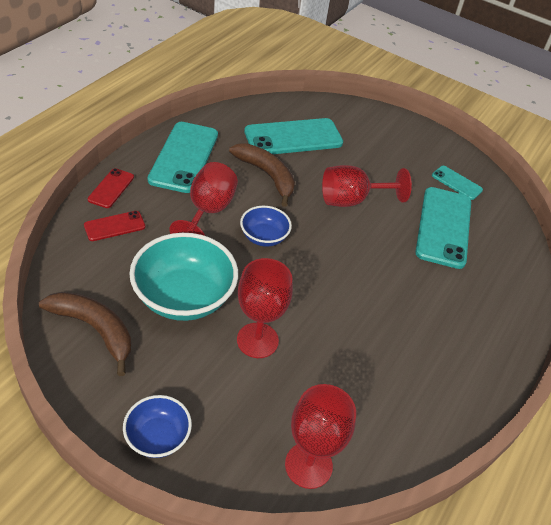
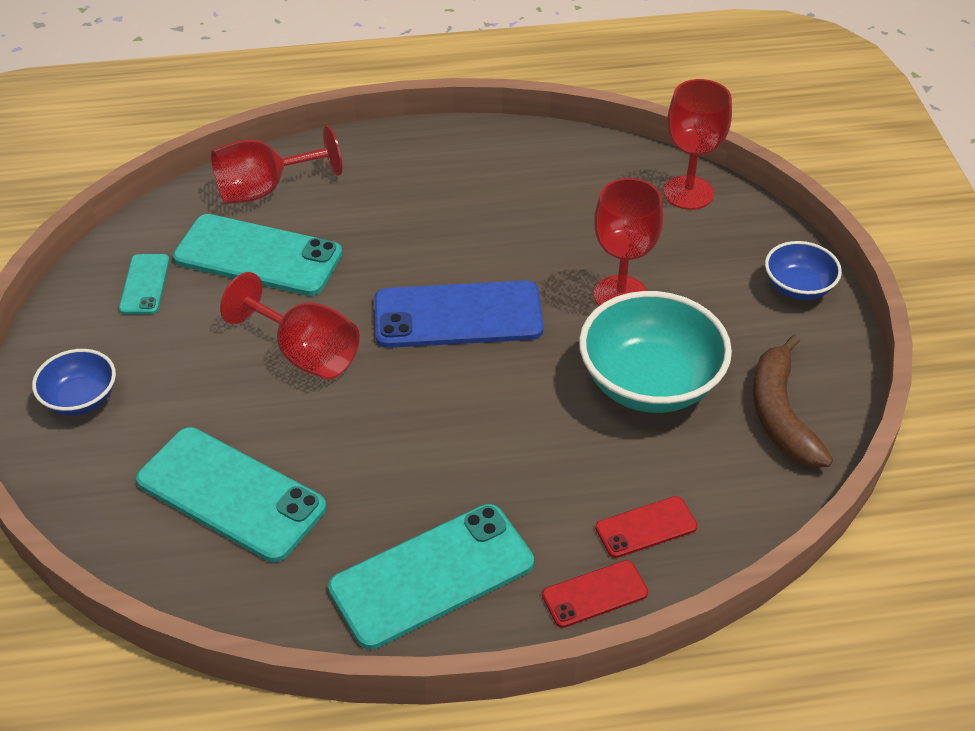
camera: 125 degrees left, 0 degrees up
red phone [84,211,145,241] -> red phone turned 45 degrees counterclockwise [595,496,697,558]
red goblet [169,162,238,236] -> red goblet moved to [211,126,342,204]
brown banana [229,143,295,207] -> none
blue bowl [240,206,292,247] -> blue bowl moved to [32,349,116,416]
turquoise phone [415,187,471,269] -> turquoise phone turned 45 degrees clockwise [173,214,342,296]
none -> blue phone [374,280,544,348]

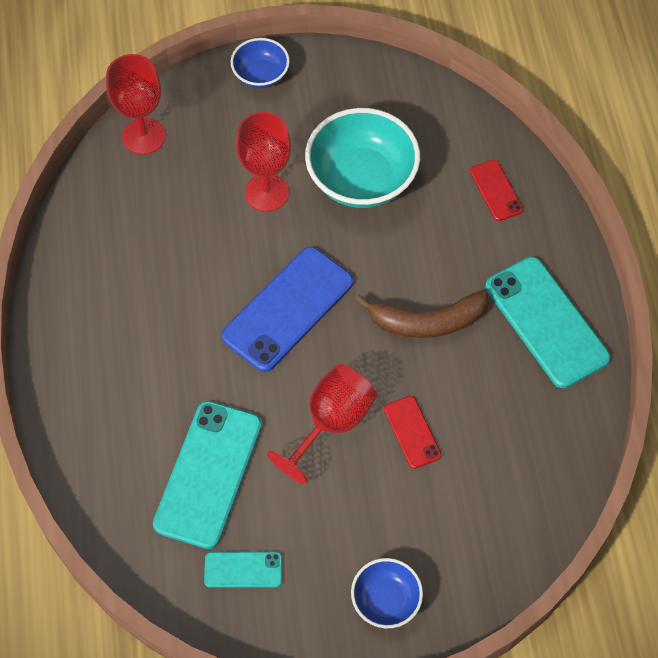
camera: 90 degrees left, 15 degrees up
turquoise phone [136,427,326,562] -> none
red goblet [211,126,342,204] -> none
blue phone [374,280,544,348] -> blue phone turned 45 degrees clockwise [221,247,353,372]
red phone [542,560,648,628] -> red phone moved to [384,396,441,469]
brown banana [753,334,833,467] -> brown banana moved to [355,290,488,338]

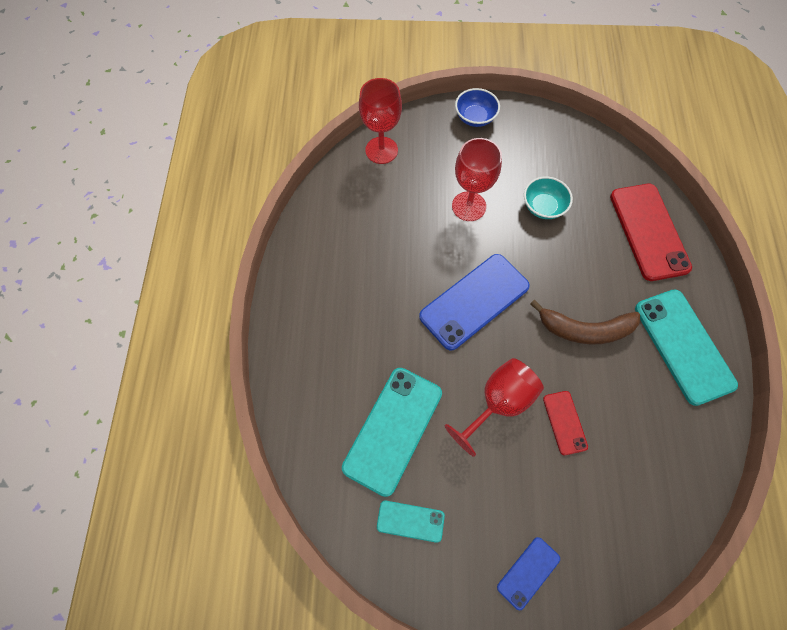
camera: 10 degrees right, 5 degrees up
turquoise bowl [305,108,420,208] -> turquoise bowl [524,176,573,219], size x0.54
blue bowl [351,558,423,628] -> blue phone [497,537,560,610]
red phone [470,160,523,221] -> red phone [610,184,692,281], size x1.97

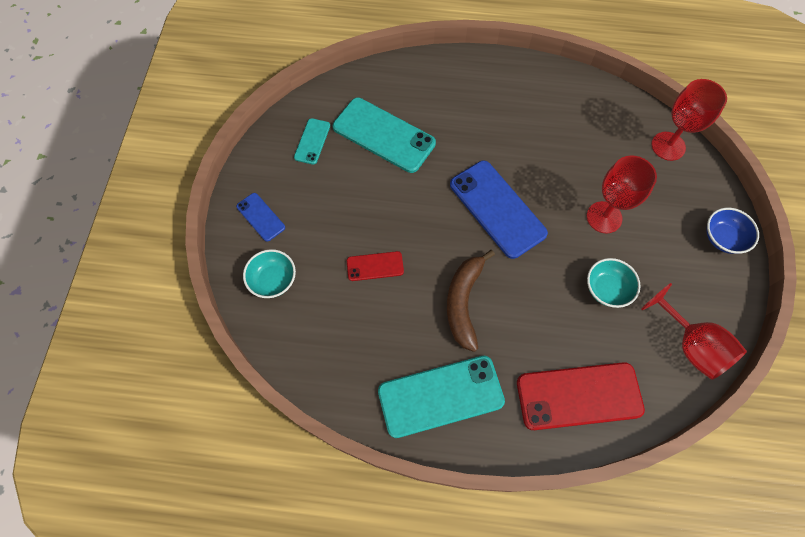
camera: 95 degrees right, 0 degrees up
red goblet [445,358,544,457] -> red goblet moved to [641,283,747,380]
none -> turquoise bowl [243,249,296,298]

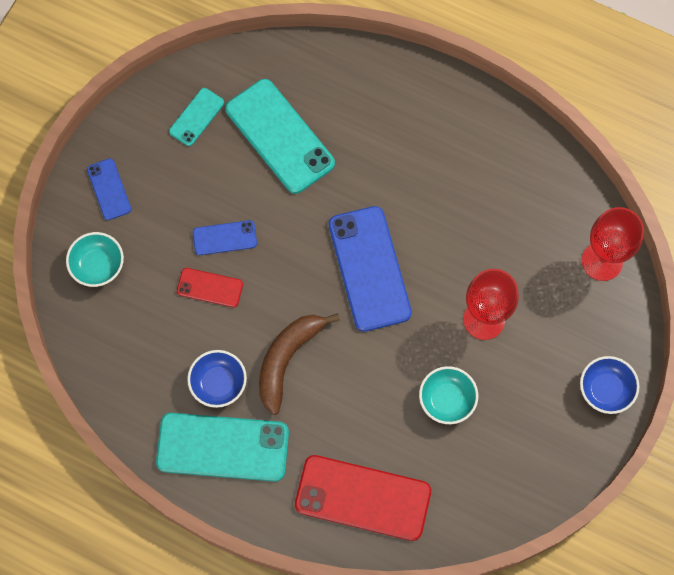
camera: 20 degrees right, 5 degrees up
red goblet [641,283,747,380] -> none
none -> blue bowl [187,350,247,408]
none -> blue phone [193,220,257,255]

